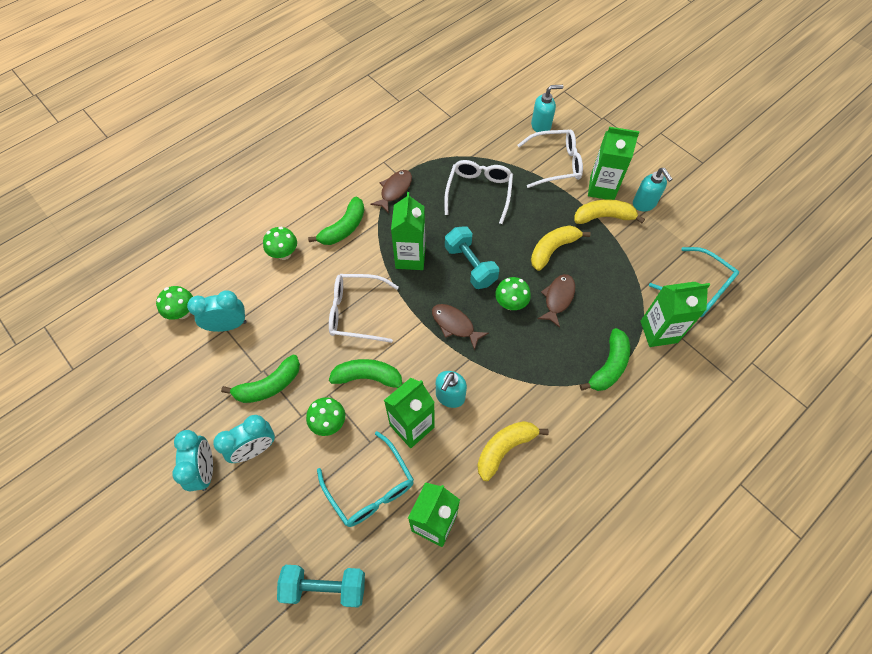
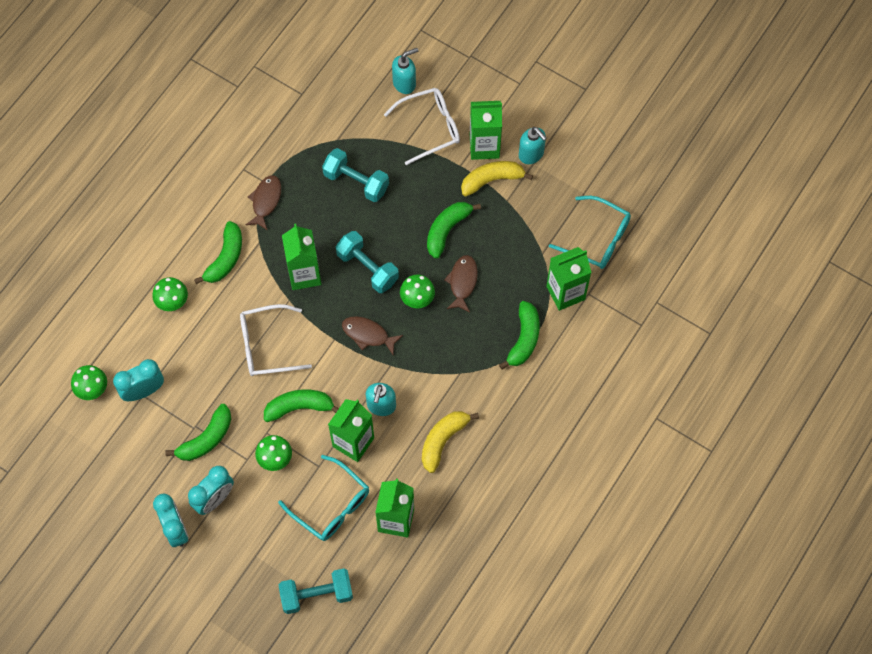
camera: 15 degrees left, 5 degrees up
white glasses [444,160,513,224] -> turquoise dumbbell [322,148,389,202]
yellow banana [531,225,591,271] -> green banana [427,202,481,259]

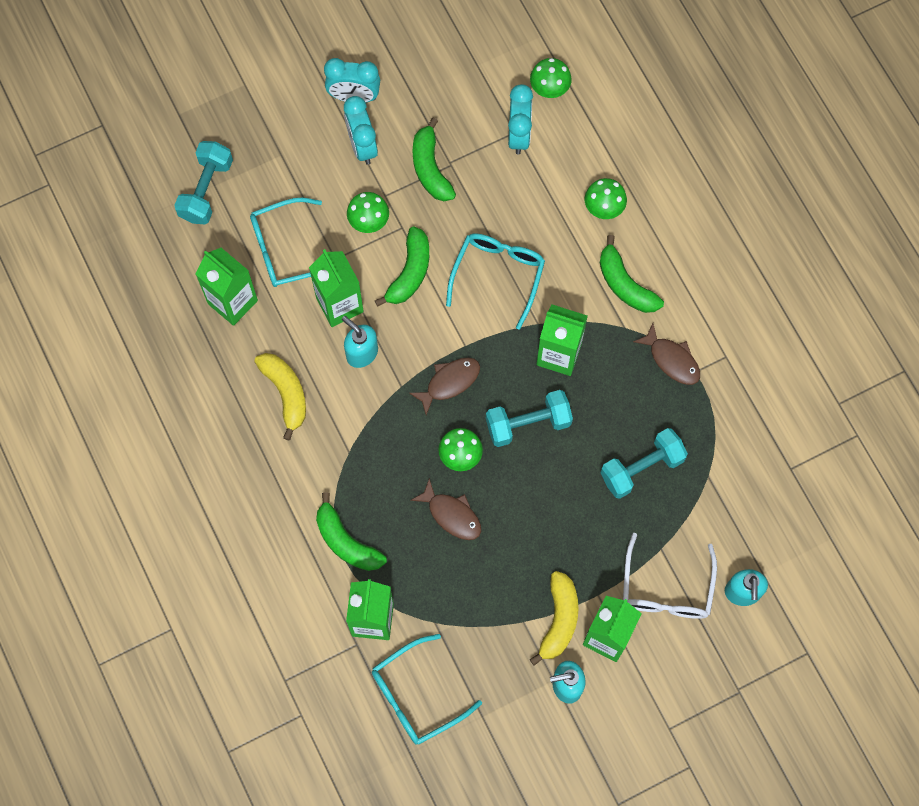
camera: 120 degrees right, 5 degrees up
white glasses [240,304,312,376] -> turquoise glasses [446,233,545,330]
green banana [427,202,481,259] -> none

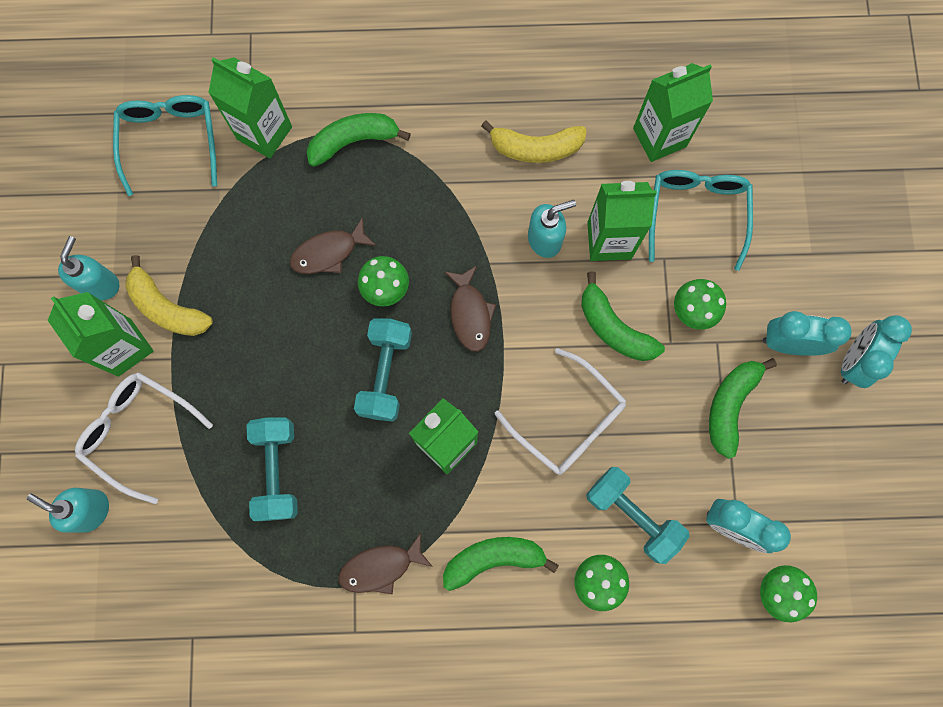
camera: 115 degrees right, 5 degrees up
turquoise dumbbell [174,141,233,224] -> turquoise dumbbell moved to [586,467,690,564]
green banana [413,117,456,201] -> green banana turned 75 degrees counterclockwise [709,358,777,459]
turquoise glasses [446,233,545,330] -> white glasses [495,348,626,475]

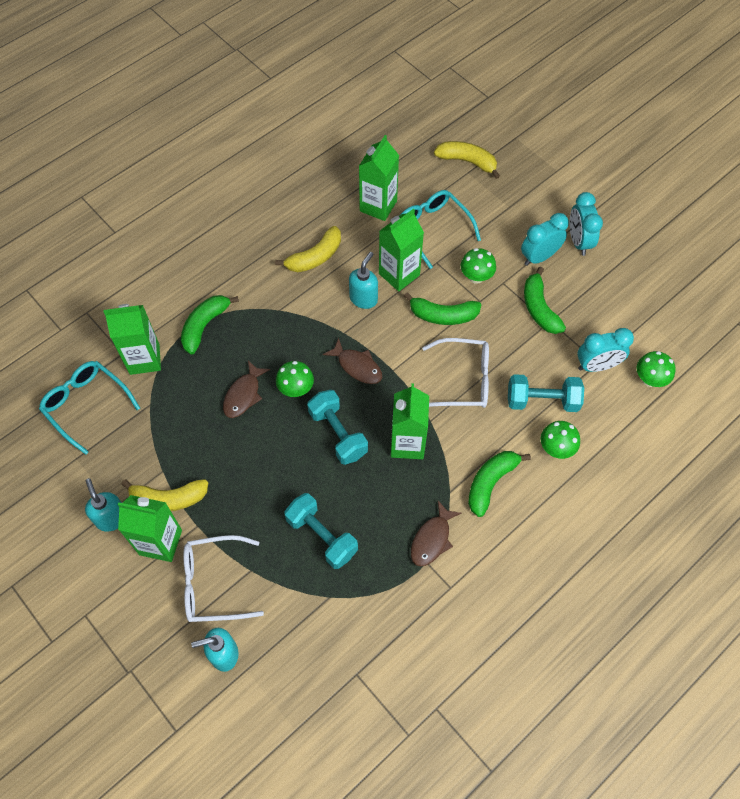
camera: 40 degrees left, 15 degrees down
none -> yellow banana [434,141,500,179]

